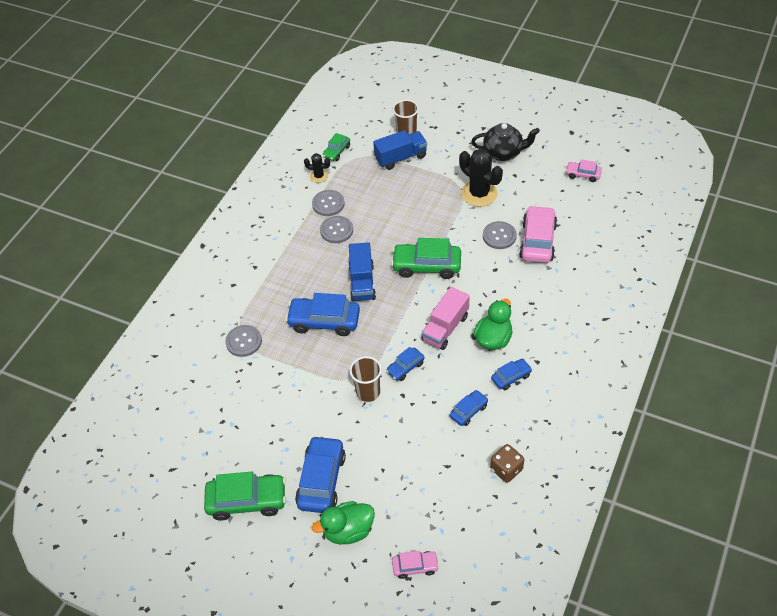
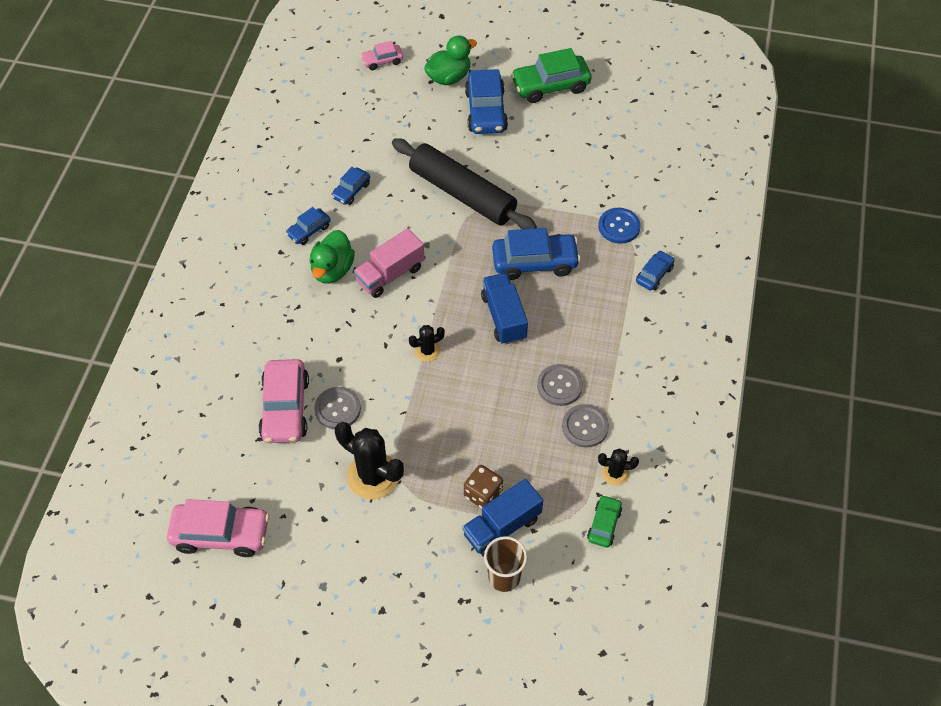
camera: 165 degrees right, 5 degrees up
grey button [225,325,262,357] -> blue button [598,208,641,244]
brown cup [350,356,382,402] -> black rolling pin [392,138,537,229]
blue car [386,347,424,381] -> blue car moved to [636,250,675,291]
green car [391,238,461,279] -> black cactus [409,325,445,362]
pink truck [421,287,470,350] -> pink truck turned 150 degrees counterclockwise [354,228,425,298]
black teapot [471,123,540,161] -> none
brown dice [490,444,524,483] -> brown dice moved to [464,465,503,509]
pink car [565,159,602,182] -> pink car [167,499,270,557], size x1.85

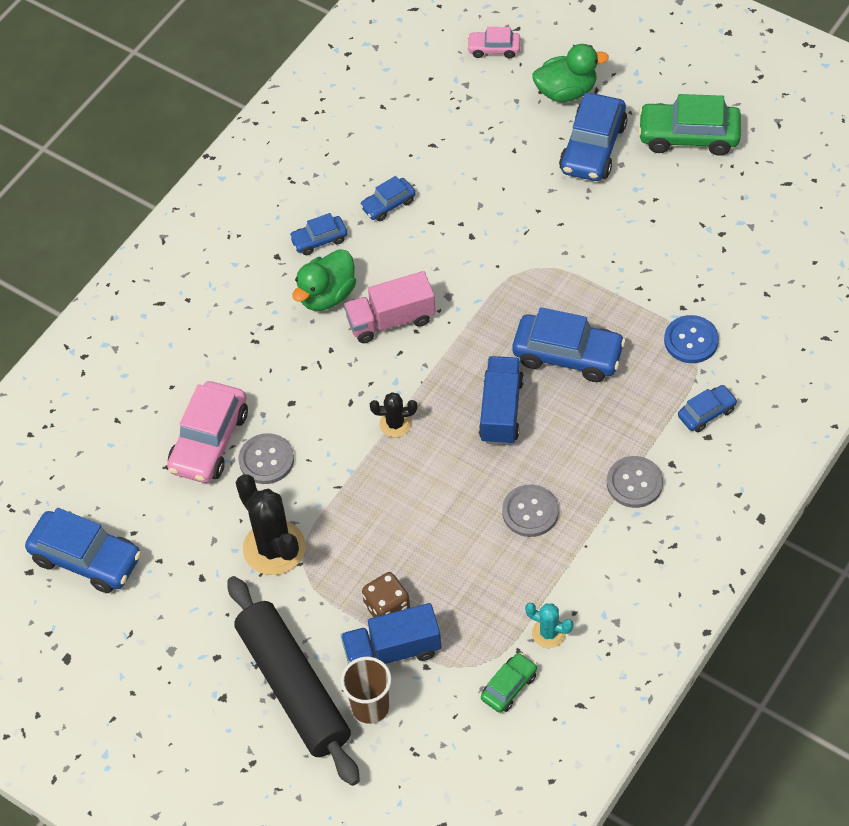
camera: 25 degrees right, 0 degrees up
pink car [167,499,270,557] -> blue car [25,508,141,593]
black rolling pin [392,138,537,229] -> black rolling pin moved to [227,576,360,786]
grey button [562,404,609,448] -> grey button moved to [607,456,663,508]
black cactus [598,448,639,486] -> turquoise cactus [525,603,573,648]

